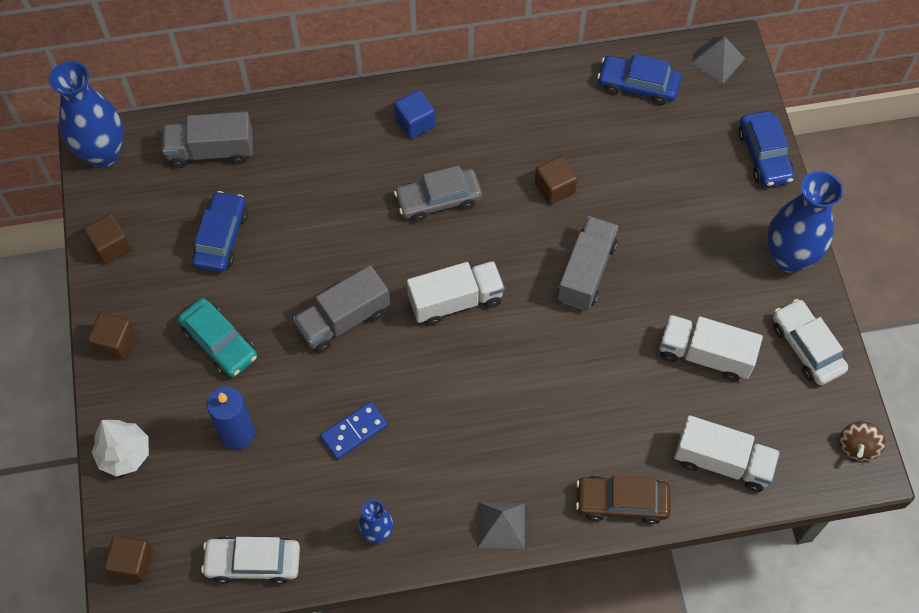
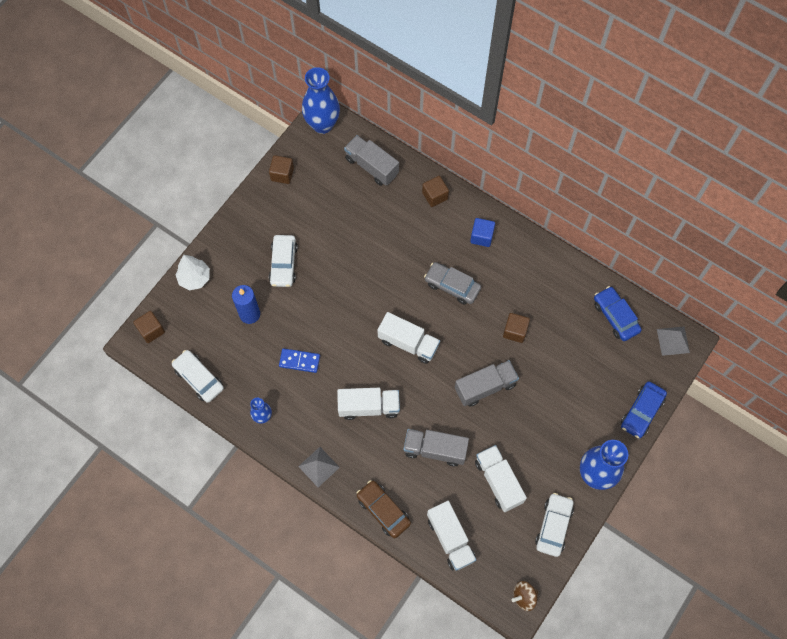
camera: 45 degrees right, 5 degrees up
brown cube [88,312,136,360] -> brown cube moved to [422,176,449,207]
turquoise car [178,298,257,377] -> white car [269,235,298,287]
blue car [192,191,248,272] -> none
grey truck [293,265,390,353] -> grey truck moved to [403,429,469,466]
none -> white truck [337,388,400,420]

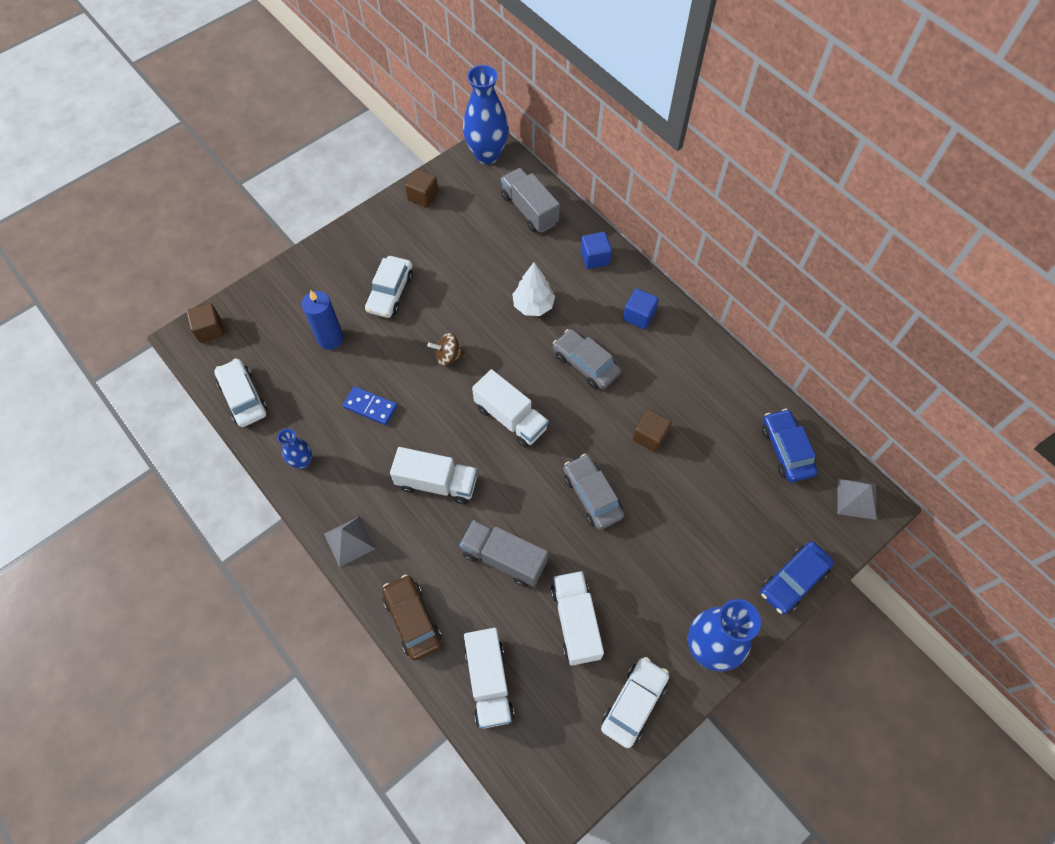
camera: 15 degrees right, 5 degrees down
white tree [176,255,210,290] -> white tree moved to [512,262,555,316]
brown cube [422,176,449,207] -> blue cube [581,232,612,269]
grey truck [455,360,519,407] -> grey car [564,454,624,530]
brown spinning top [512,581,538,611] -> brown spinning top moved to [427,333,466,366]

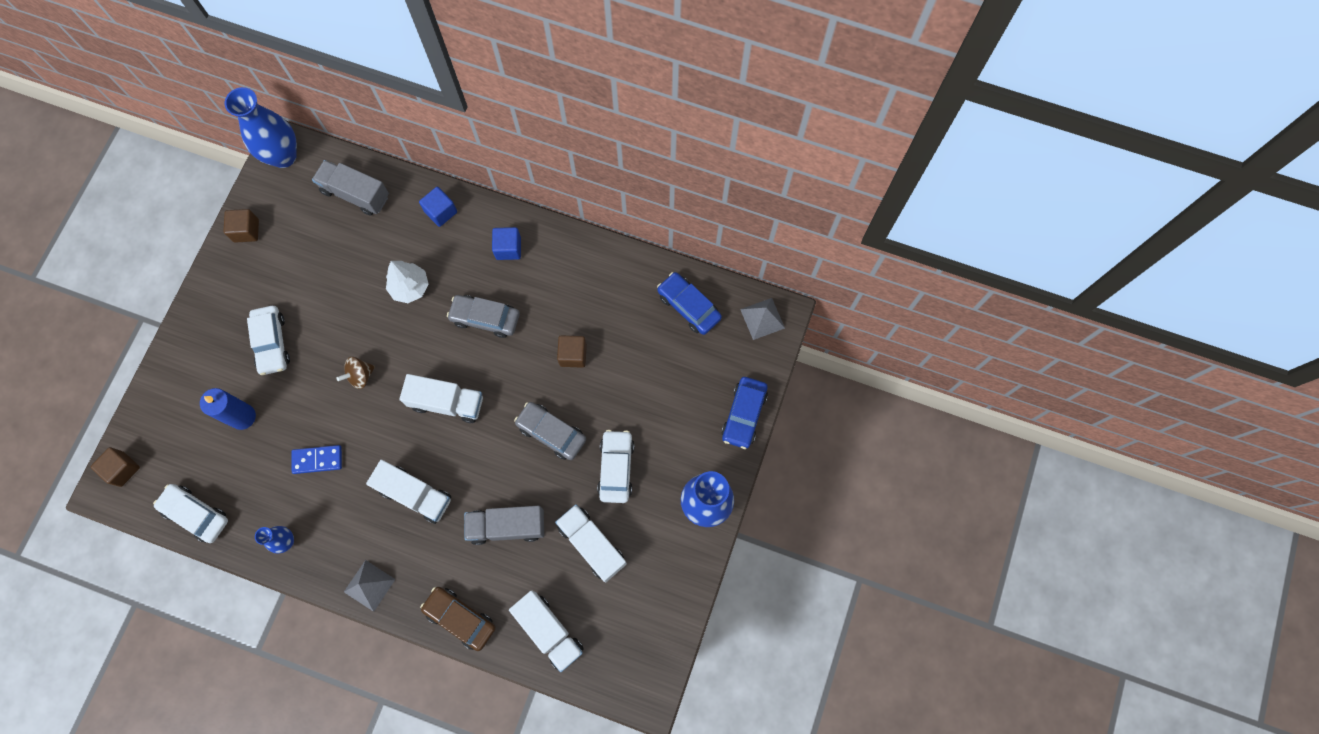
camera: 30 degrees left, 10 degrees up
white truck [390,447,477,504] -> white truck turned 45 degrees clockwise [366,460,451,524]
white car [601,657,669,748] -> white car moved to [597,430,634,503]

